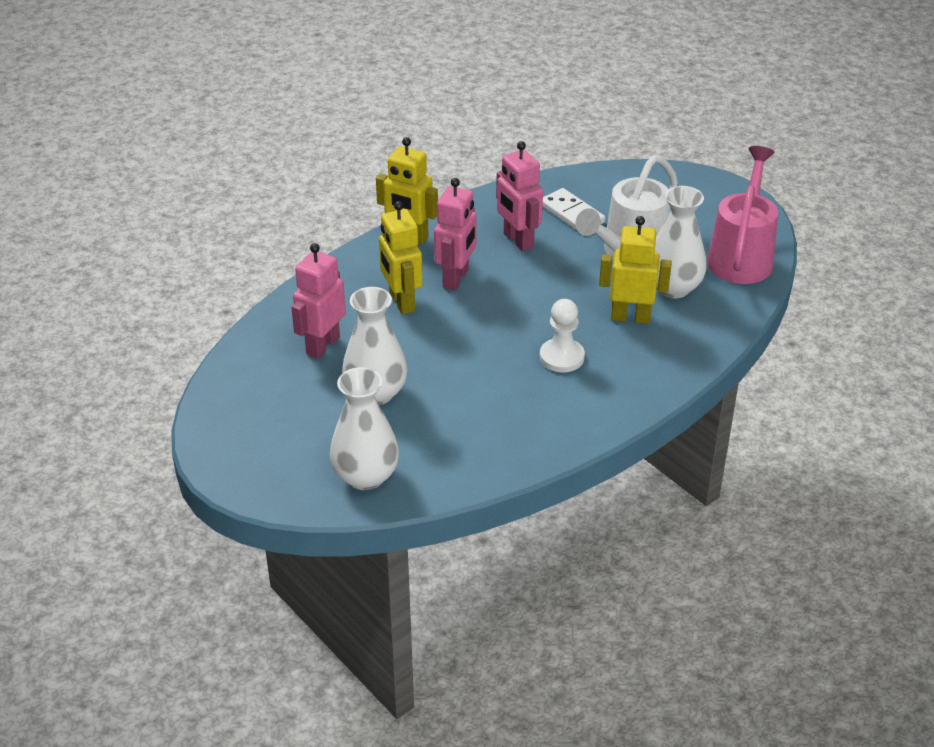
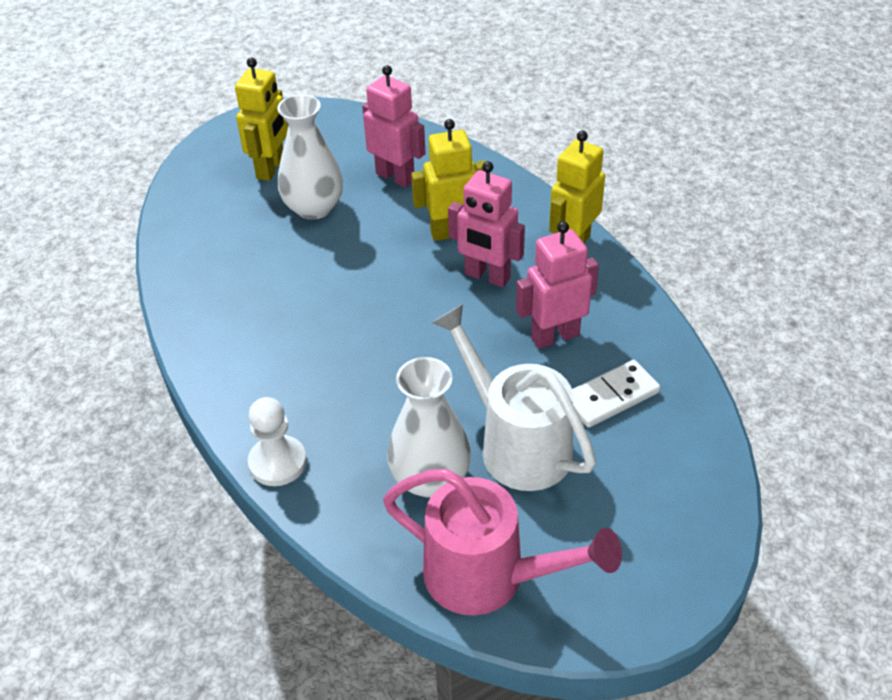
camera: 100 degrees right, 5 degrees up
white vase [330,367,399,490] -> none
white pawn [540,299,585,372] -> white pawn moved to [248,397,307,486]
yellow robot [599,216,672,324] -> yellow robot moved to [235,58,288,181]

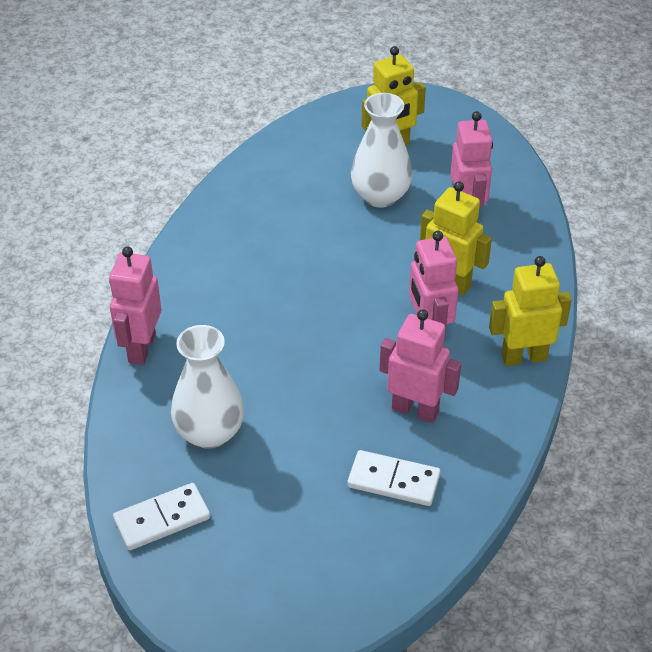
camera: 45 degrees right, 0 degrees up
white pawn [248,397,307,486] -> pink robot [109,247,161,365]
pink watering can [383,469,622,616] -> white domino [113,483,210,550]
white watering can [432,304,596,491] -> none

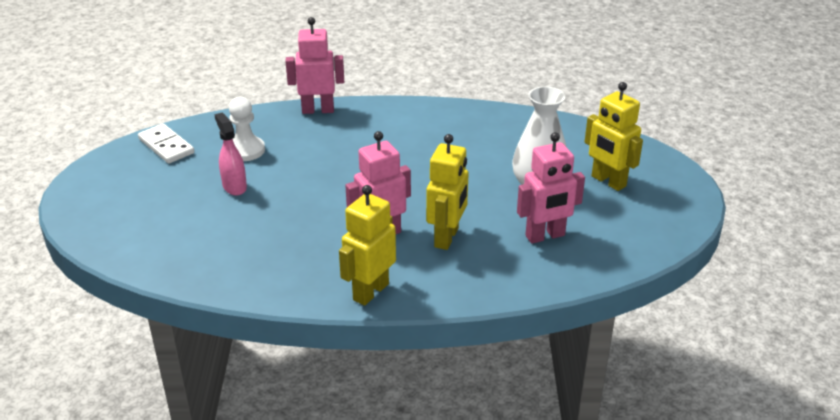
camera: 75 degrees right, 10 degrees down
white vase [171,325,244,449] -> white pawn [229,97,265,161]
white domino [347,450,440,506] -> none
pink robot [380,309,461,423] -> none
yellow robot [489,256,572,366] -> yellow robot turned 120 degrees counterclockwise [339,185,396,306]
none -> pink spray bottle [214,113,247,196]

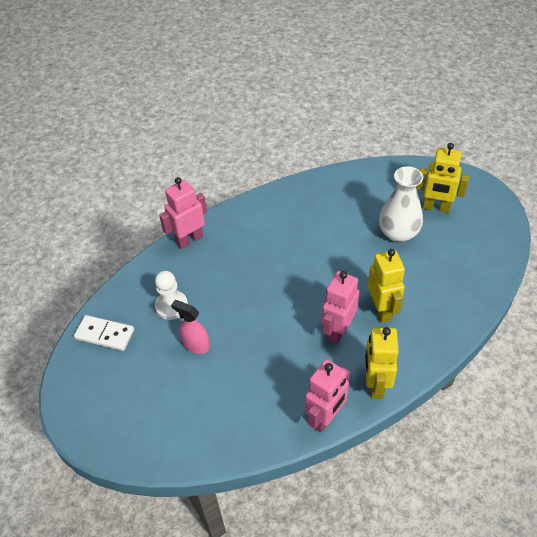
camera: 30 degrees left, 15 degrees up
pink robot [517,132,585,244] -> pink robot moved to [305,359,350,433]

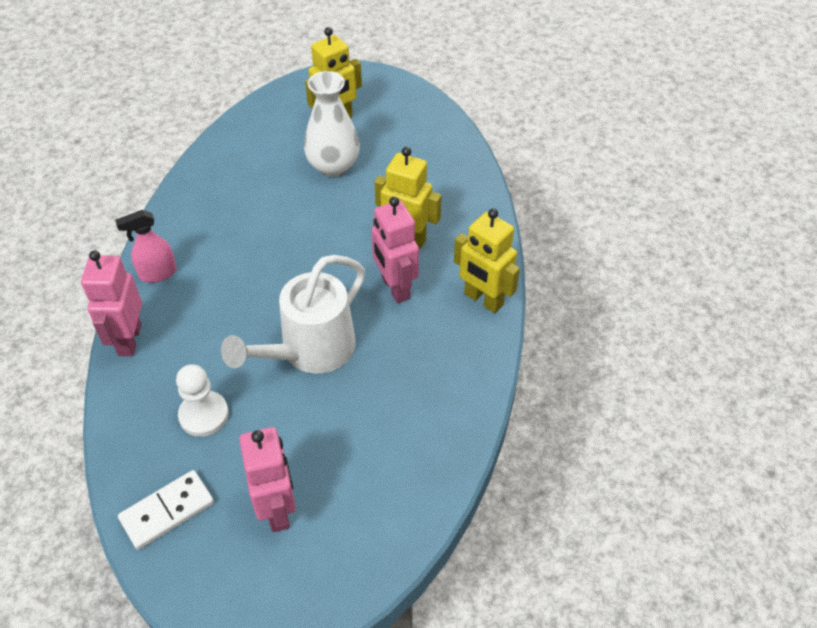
camera: 55 degrees left, 0 degrees up
pink spray bottle [171,300,210,354] -> pink spray bottle moved to [115,210,177,283]
pink robot [305,359,350,433] -> pink robot moved to [239,427,296,532]
none -> white watering can [221,255,365,374]

